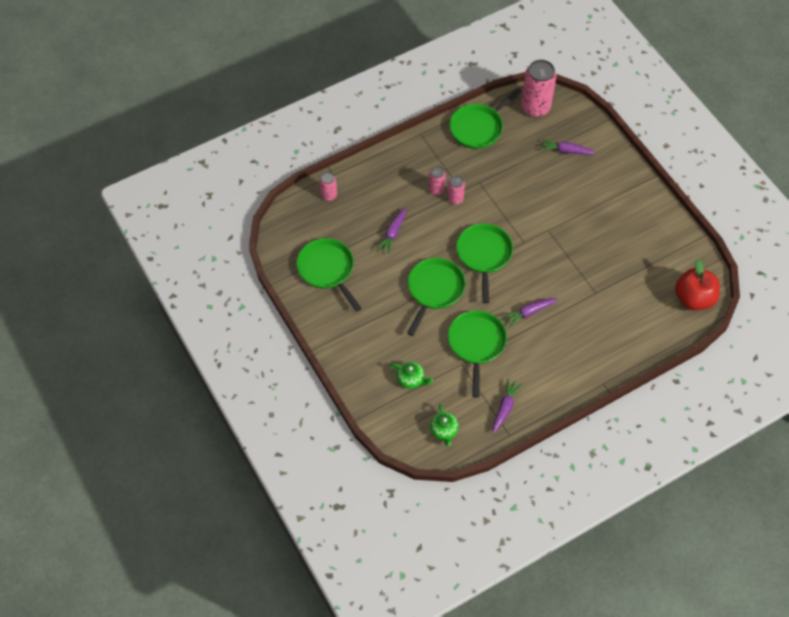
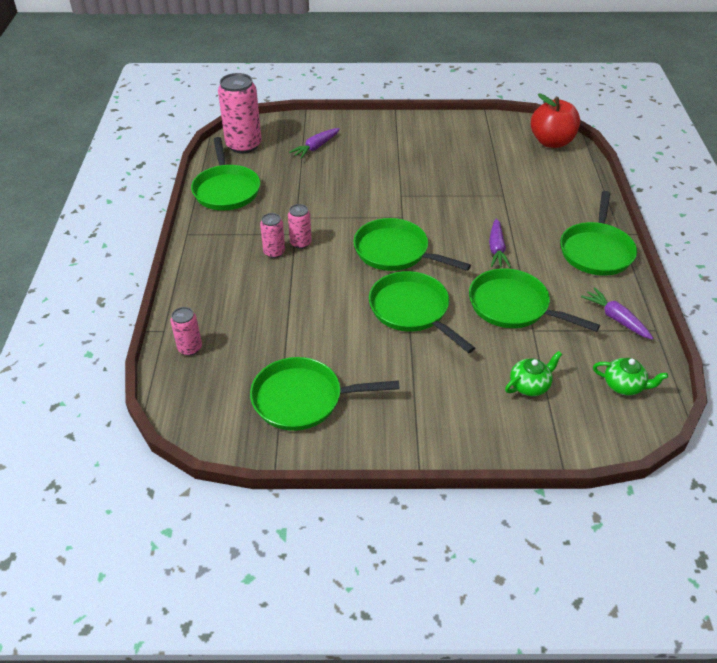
camera: 60 degrees left, 15 degrees down
purple carrot [376,208,406,254] -> none
none -> green pan [560,191,637,276]

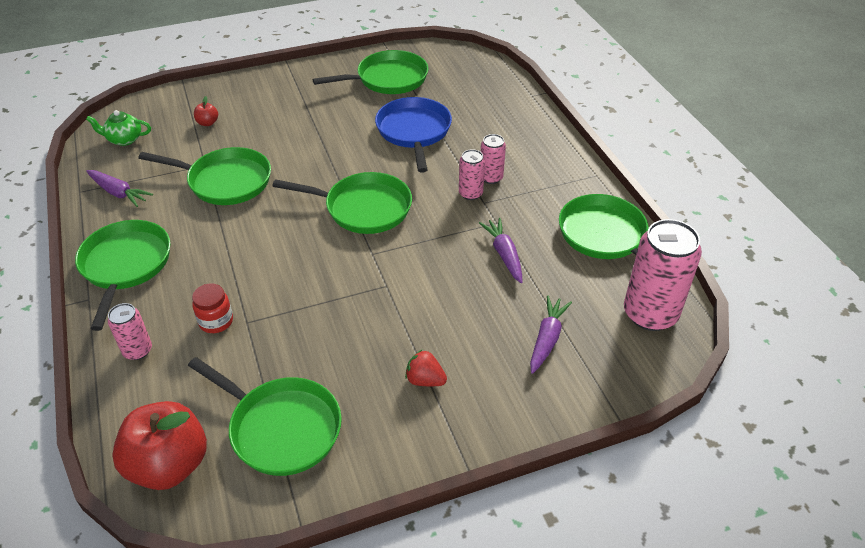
camera: 160 degrees right, 0 degrees up
pink can [171,307,202,356] -> pink can moved to [108,303,152,360]
green pan [369,271,475,353] -> green pan moved to [188,357,342,476]
purple carrot [489,218,511,268] -> purple carrot moved to [479,218,522,283]
green teapot [505,351,562,396] -> red apple [194,96,218,126]
none -> red jar [192,283,233,333]
none -> blue pan [375,97,452,173]
none -> red strawberry [405,350,447,386]

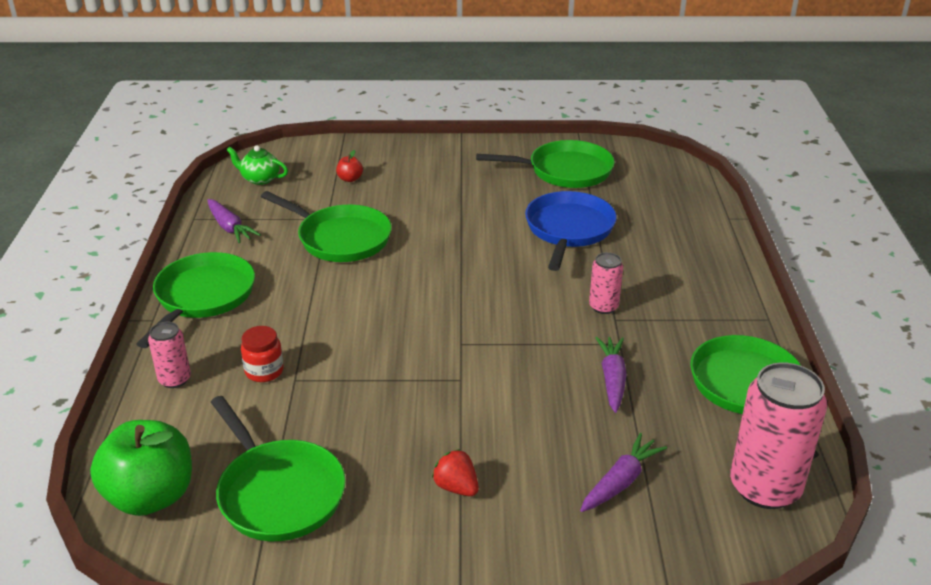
camera: 20 degrees right, 10 degrees down
red apple [112,401,207,490] -> green apple [90,420,192,516]
green pan [273,172,412,234] -> none
pink can [481,134,506,184] -> none

